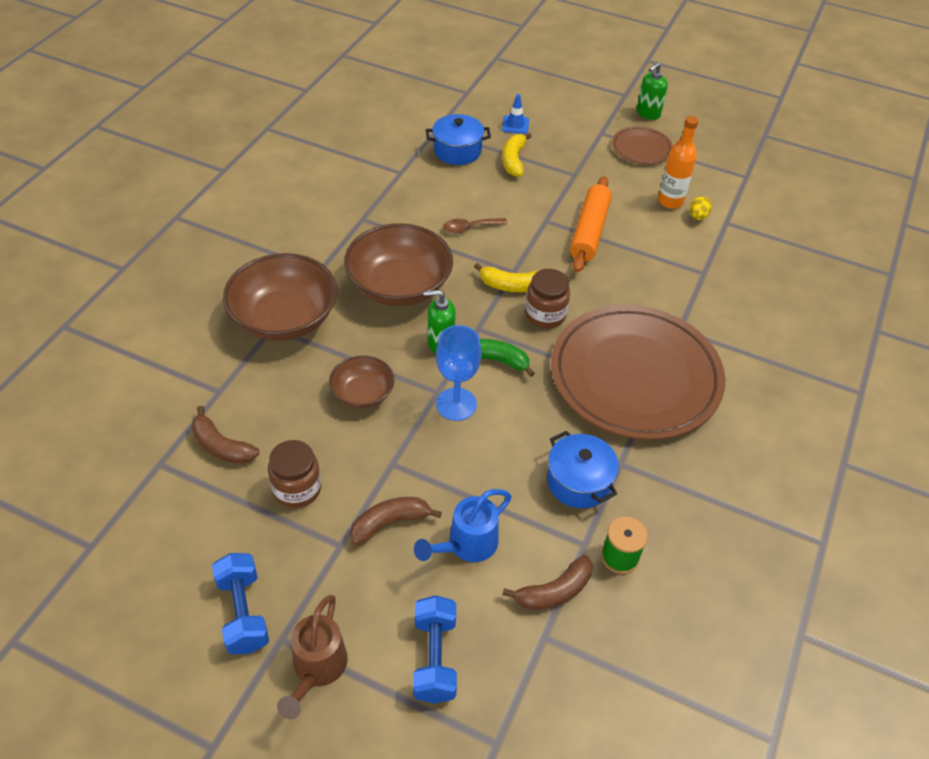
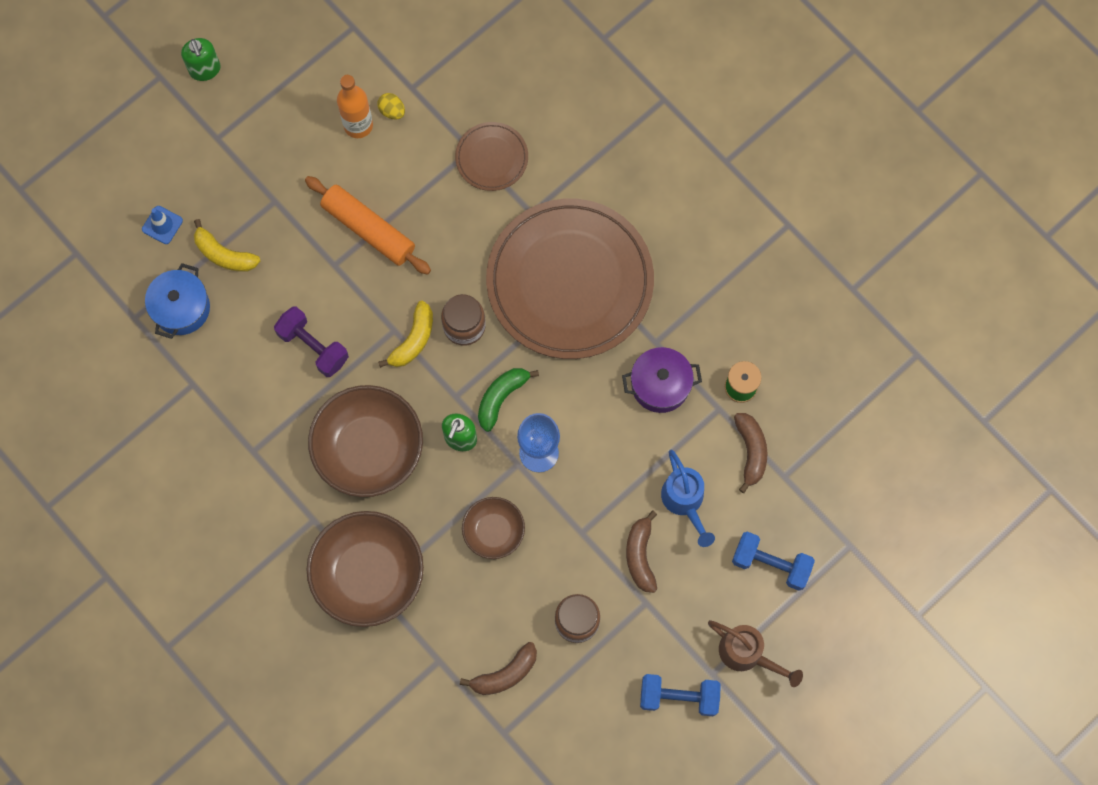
camera: 65 degrees left, 25 degrees up
brown spoon [443,218,507,234] -> purple dumbbell [274,306,349,377]
blue pot [547,431,619,508] -> purple pot [622,347,702,413]
brown plate [612,126,673,165] -> brown plate moved to [455,122,528,191]

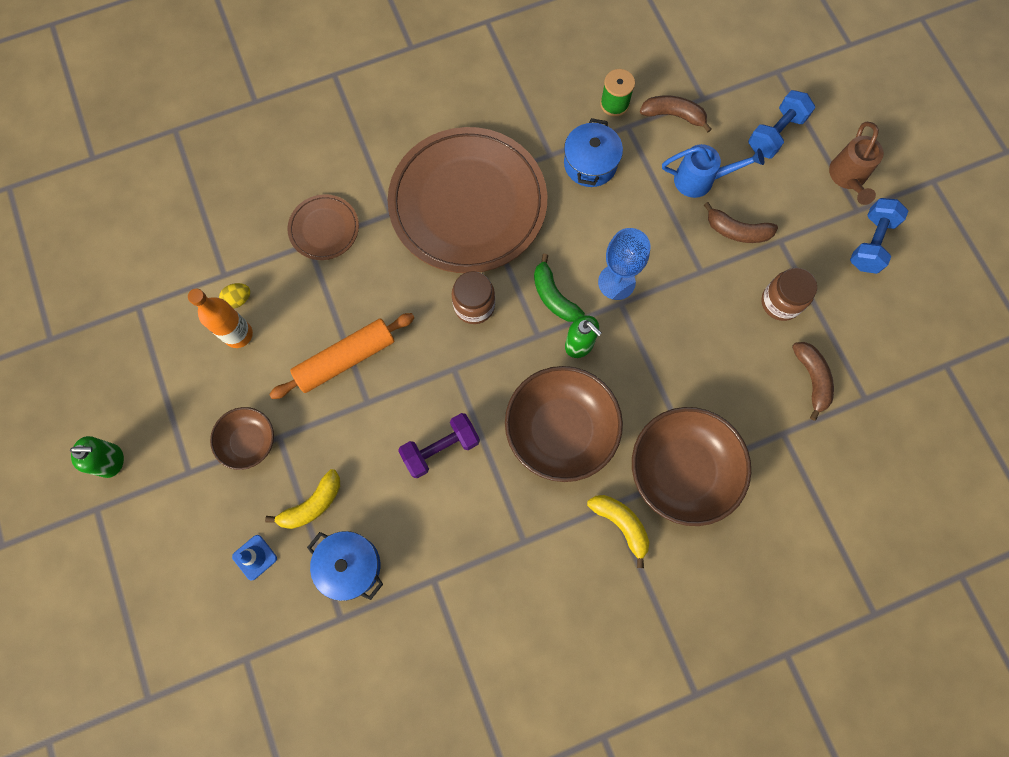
camera: 70 degrees left, 0 degrees up
yellow banana [378,301,433,368] -> yellow banana moved to [587,495,649,568]
brown bowl [462,497,525,559] -> brown bowl moved to [210,407,274,470]
purple pot [622,347,702,413] -> blue pot [564,118,623,187]
brown watering can [708,620,803,687] -> brown watering can turned 135 degrees clockwise [829,122,884,205]

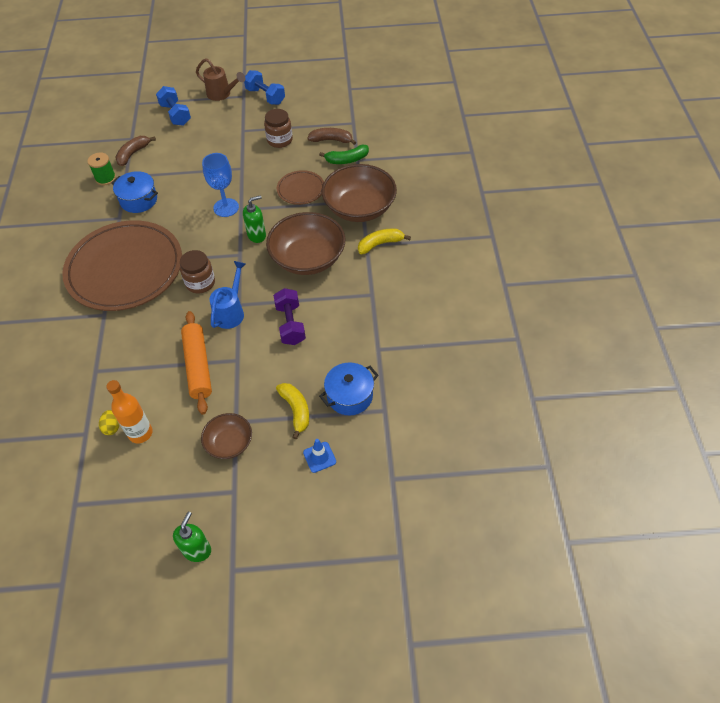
camera: 70 degrees left, 20 degrees down
brown plate [287,194,359,260] -> brown plate moved to [277,170,324,205]
green banana [534,254,585,322] -> green banana moved to [319,145,369,164]
blue watering can [662,144,764,198] -> blue watering can moved to [209,261,246,329]
brown banana [704,202,778,243] -> none

